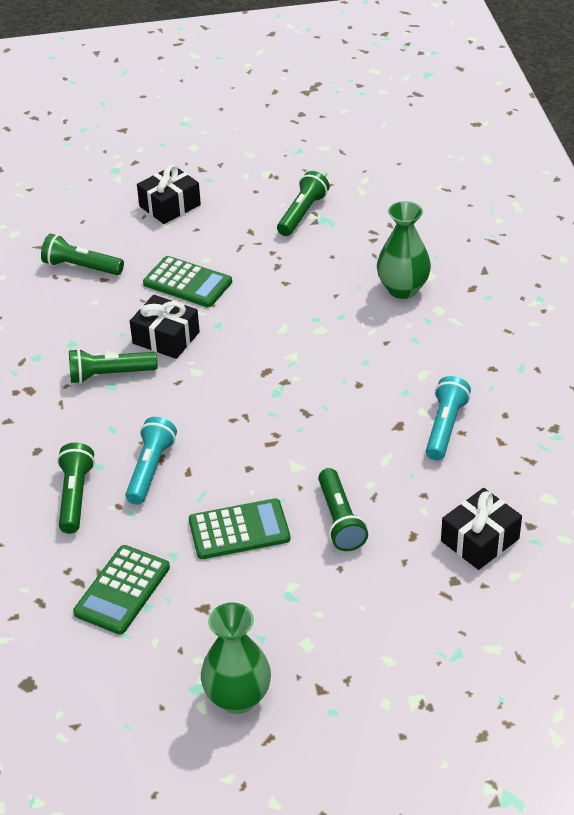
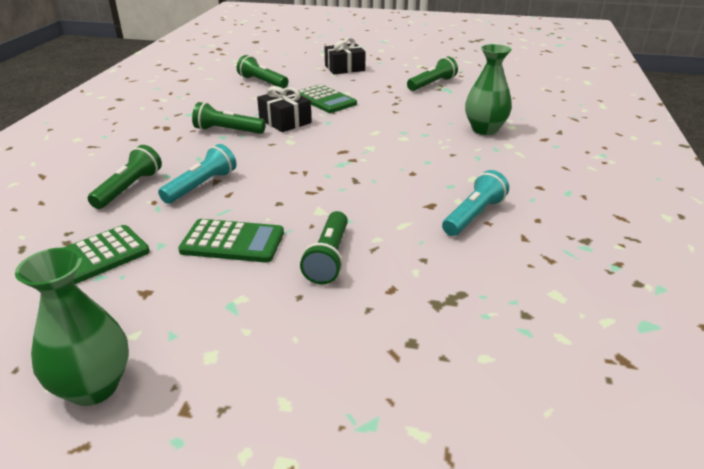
camera: 20 degrees right, 10 degrees down
black gift [441,488,522,570] -> none

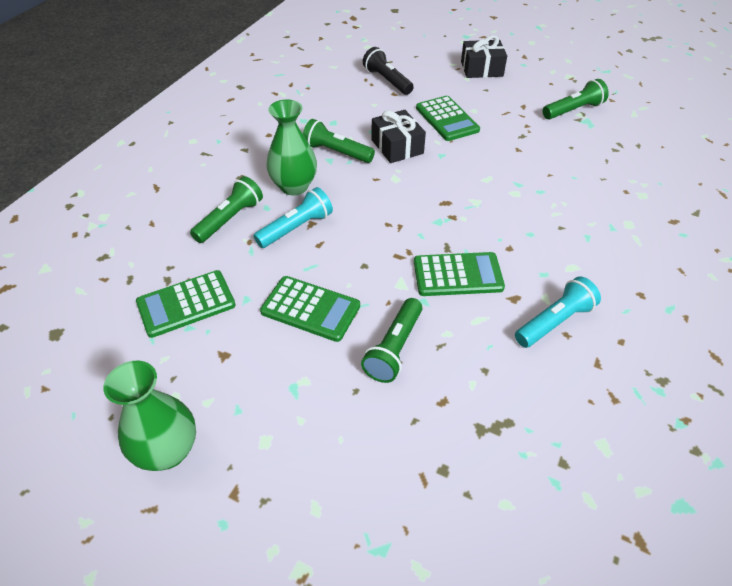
camera: 15 degrees right, 15 degrees up
green flashlight [237,55,289,88] -> black flashlight [363,47,414,95]
green vase [465,44,512,135] -> green vase moved to [266,99,317,196]
none -> green calculator [414,252,505,296]

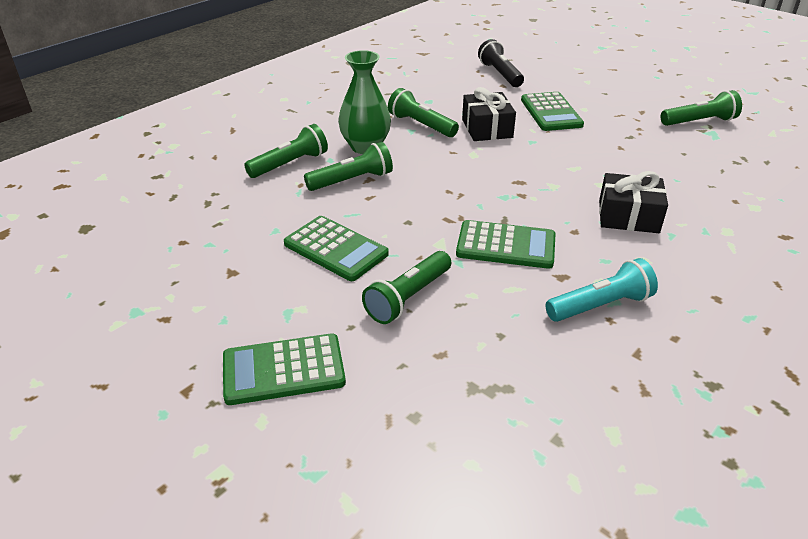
camera: 15 degrees right, 10 degrees down
green vase [103,361,196,471] -> none
green calculator [136,270,236,338] -> green calculator moved to [223,333,346,405]
turquoise flashlight [253,187,333,248] -> green flashlight [304,142,393,191]
black gift [461,35,507,78] -> black gift moved to [599,171,668,233]

